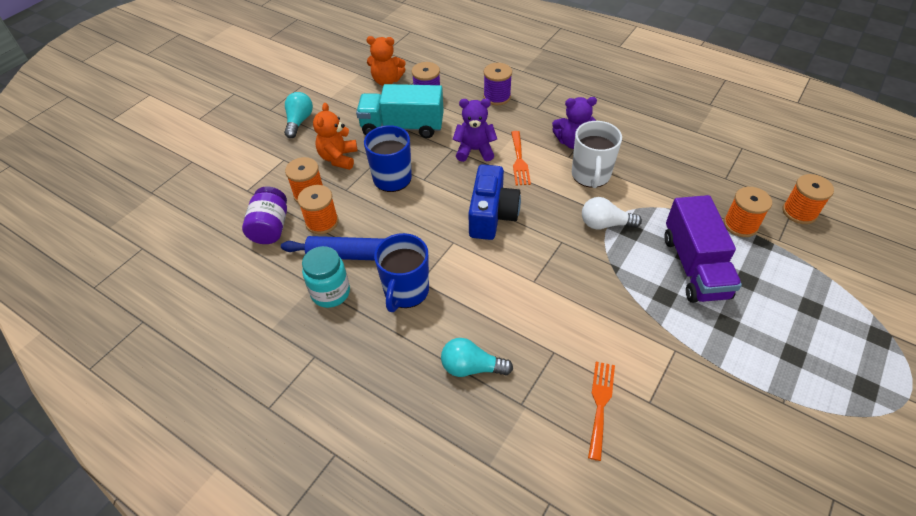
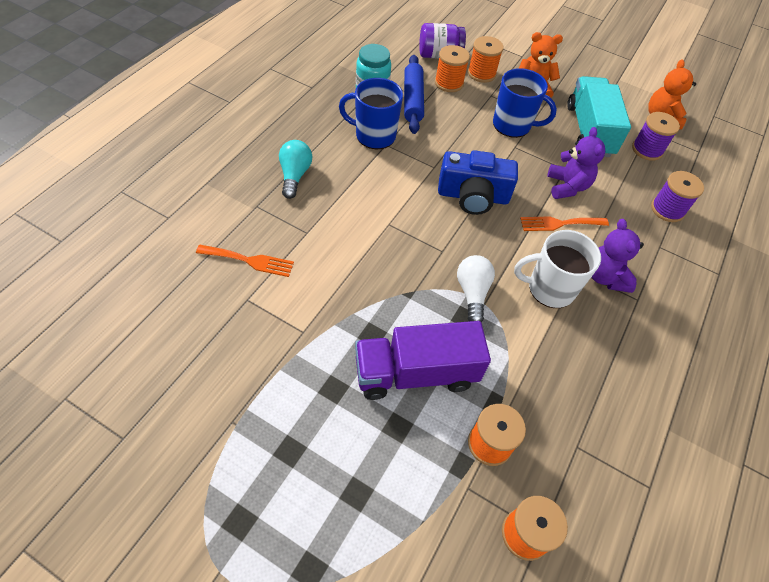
camera: 80 degrees right, 5 degrees up
turquoise light bulb [284,92,313,138] -> none

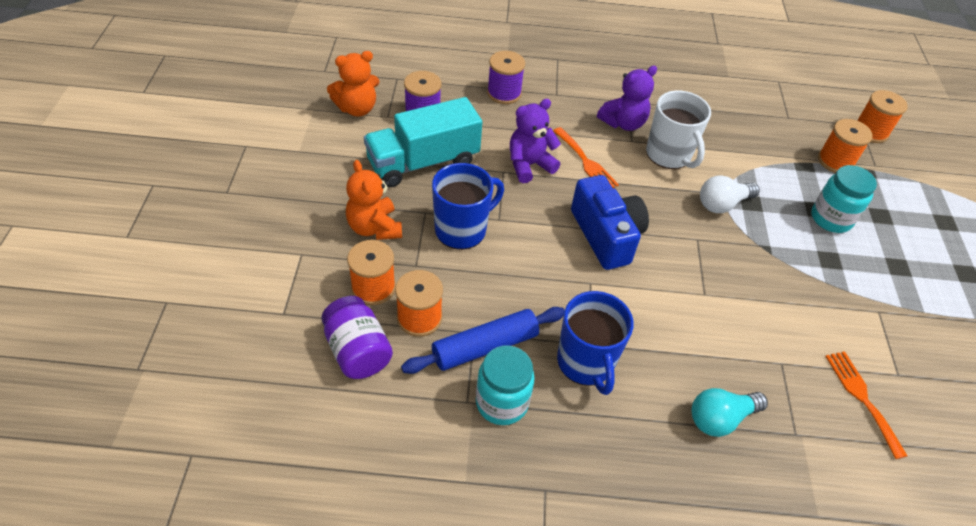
camera: 115 degrees left, 5 degrees down
purple truck [355,321,491,400] -> turquoise jar [811,165,877,233]
blue mug [493,68,557,138] -> blue mug turned 60 degrees clockwise [432,163,504,250]

